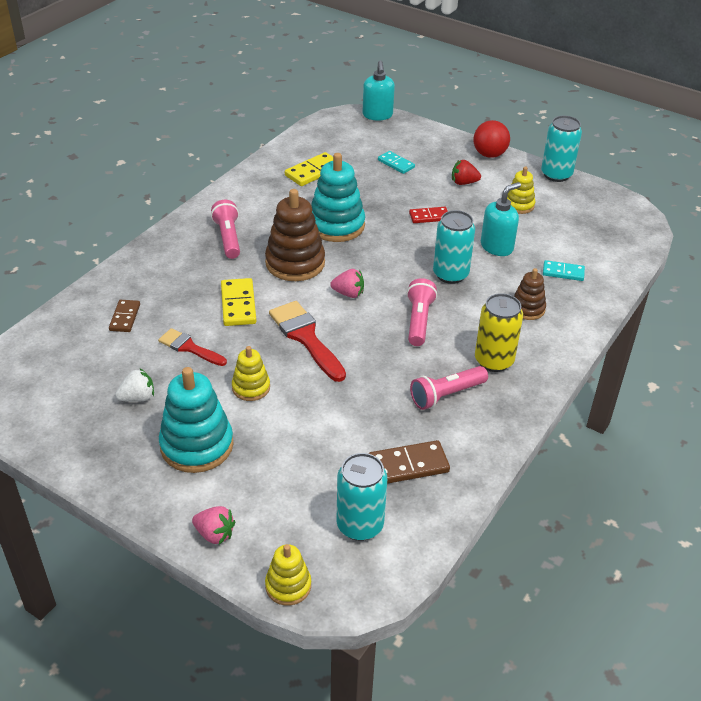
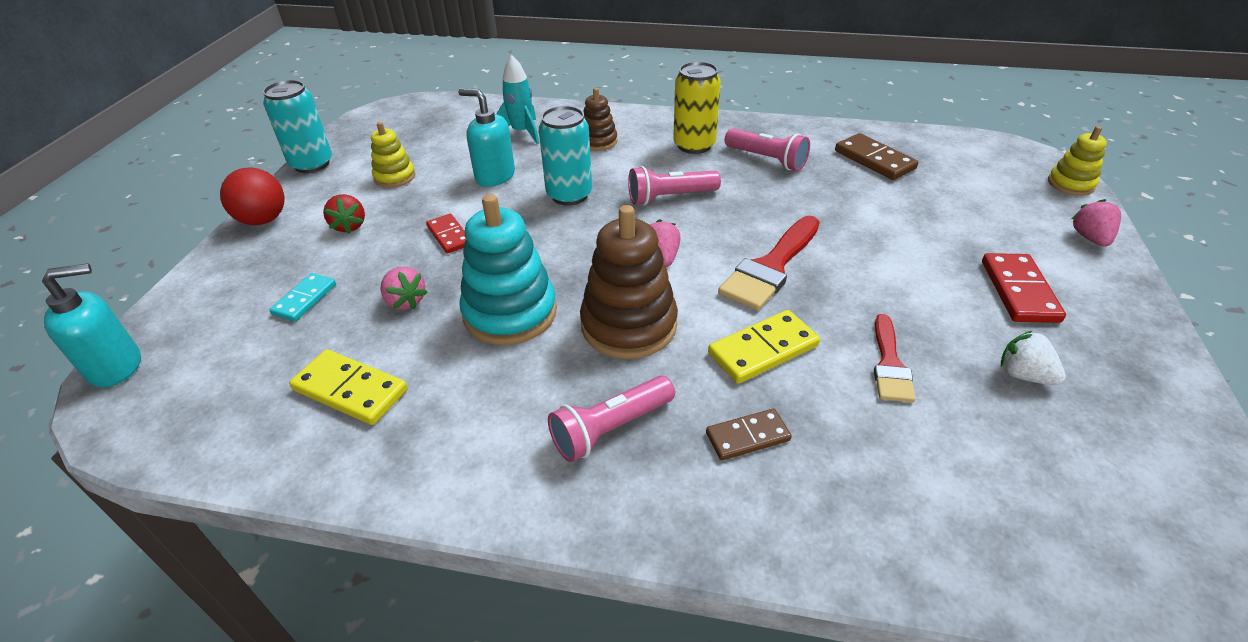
camera: 110 degrees left, 0 degrees up
brown domino [109,300,140,332] -> brown domino moved to [706,409,792,461]
turquoise stacking toy [159,367,234,473] -> red domino [982,253,1066,323]
yellow stacking toy [232,346,270,401] -> none
turquoise can [337,453,387,541] -> none
turquoise domino [543,260,585,281] -> turquoise rocket [496,55,539,144]
none -> pink strawberry [380,267,427,310]

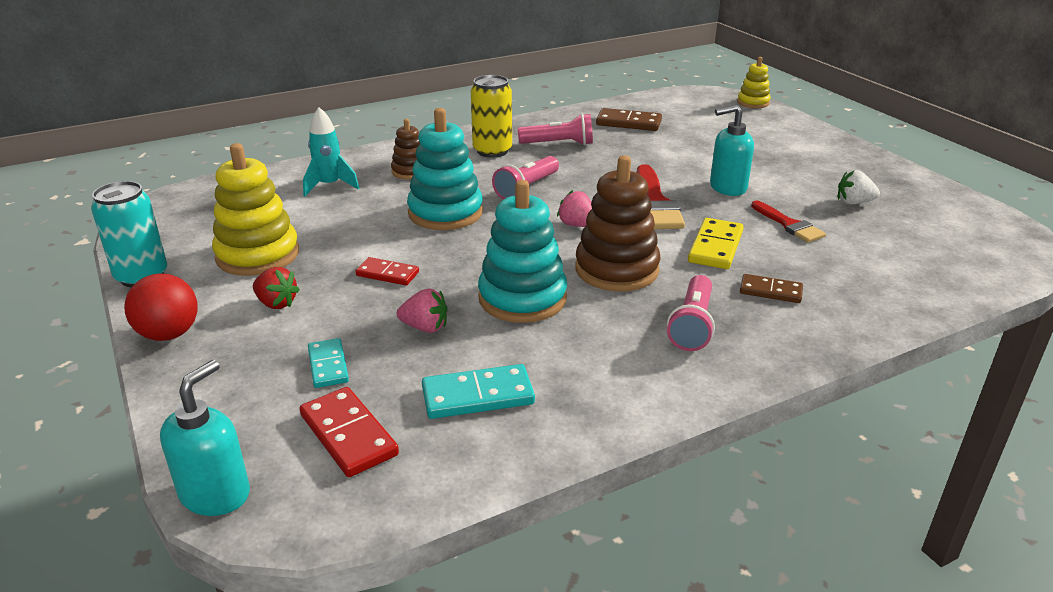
camera: 40 degrees left, 10 degrees down
yellow domino [289,349,408,425] -> turquoise domino [422,364,535,419]
yellow stacking toy [371,122,415,188] -> yellow stacking toy [212,143,299,276], size x1.80
turquoise soap dispenser [458,88,515,187] -> turquoise soap dispenser moved to [710,104,754,196]
turquoise can [539,106,592,205] -> turquoise stacking toy [407,108,483,230]
brown domino [706,409,792,461] -> brown domino turned 75 degrees clockwise [740,274,803,303]
red domino [982,253,1066,323] -> red domino moved to [299,387,399,477]
pink strawberry [1071,199,1121,247] -> none

